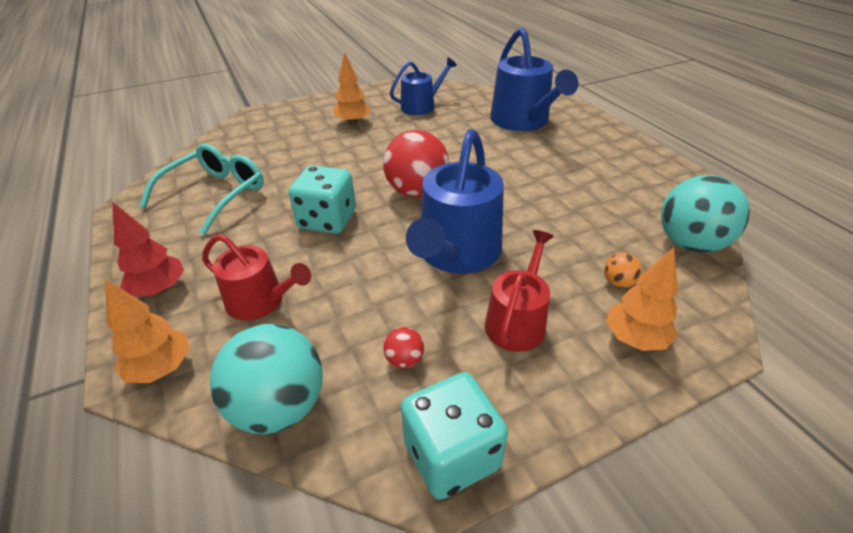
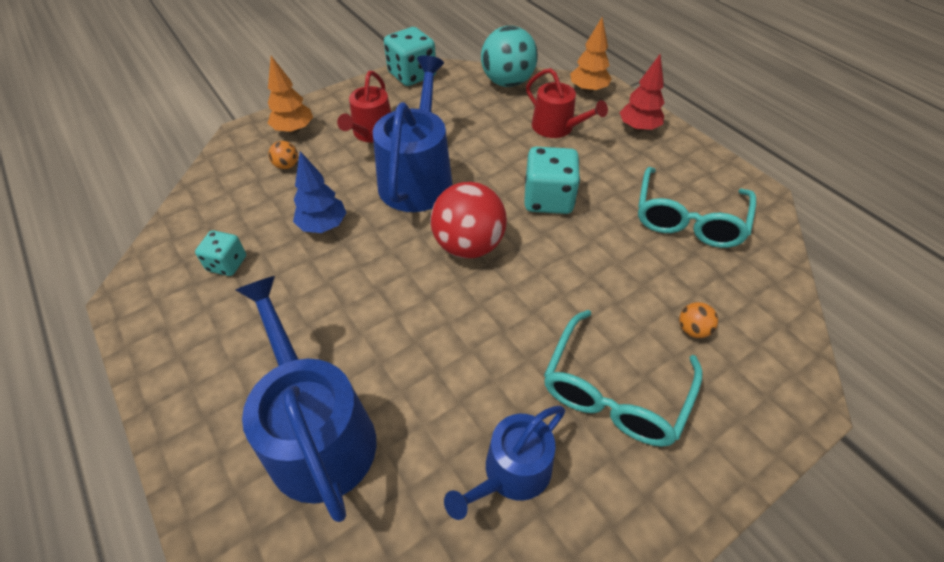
camera: 170 degrees right, 10 degrees up
red watering can [202,234,311,321] -> red watering can turned 150 degrees counterclockwise [526,68,608,138]
orange tree [333,52,371,125] -> turquoise glasses [544,310,703,447]
red ball [383,327,424,368] -> none
turquoise ball [661,175,750,253] -> none
none -> turquoise dice [195,230,246,276]
none -> blue tree [293,151,346,233]
none -> orange ball [679,302,718,338]

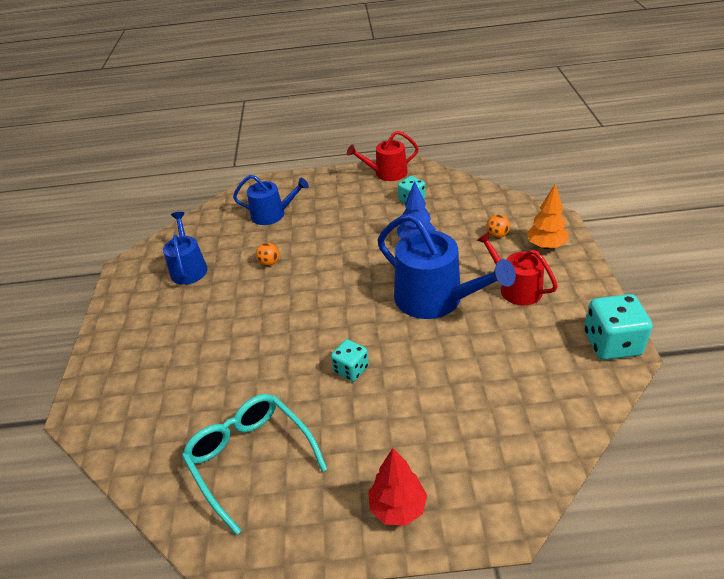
camera: 125 degrees right, 10 degrees down
blue watering can [235,276,377,522] -> blue watering can [233,175,309,225], size x0.61
red ball [430,182,507,258] -> none
turquoise ball [481,26,538,87] -> none
turquoise dice [524,147,580,214] -> turquoise dice [331,339,369,382], size x0.60
red watering can [526,68,608,138] -> red watering can moved to [347,131,419,181]
turquoise glasses [544,310,703,447] -> none
orange tree [570,17,612,93] -> none
orange ball [679,302,718,338] -> orange ball moved to [256,243,279,266]

